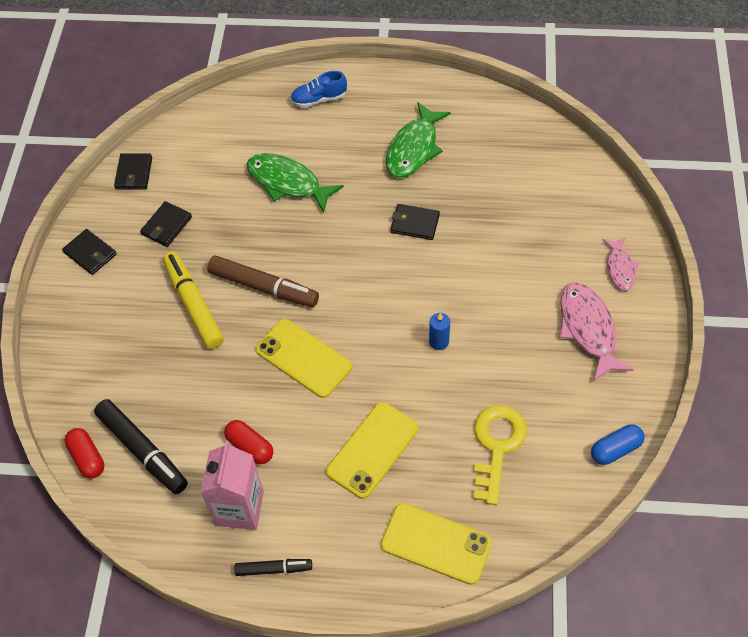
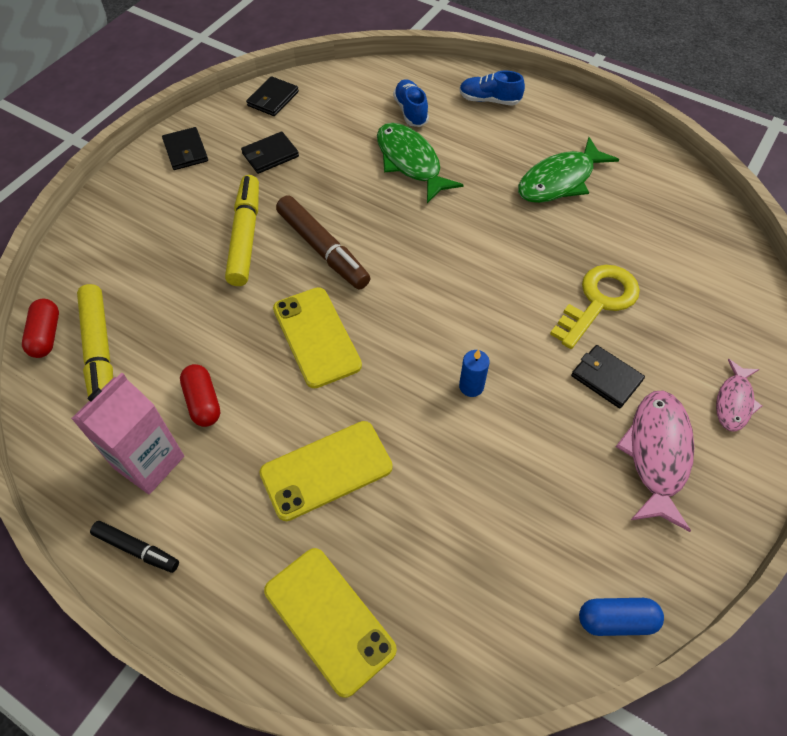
camera: 25 degrees right, 0 degrees up
black marker [94,399,188,494] -> yellow marker [77,284,113,397]
black wallet [390,204,440,240] -> black wallet moved to [571,345,645,408]
yellow key [473,405,527,505] -> yellow key moved to [550,265,640,349]
none -> blue shoe [393,79,429,127]

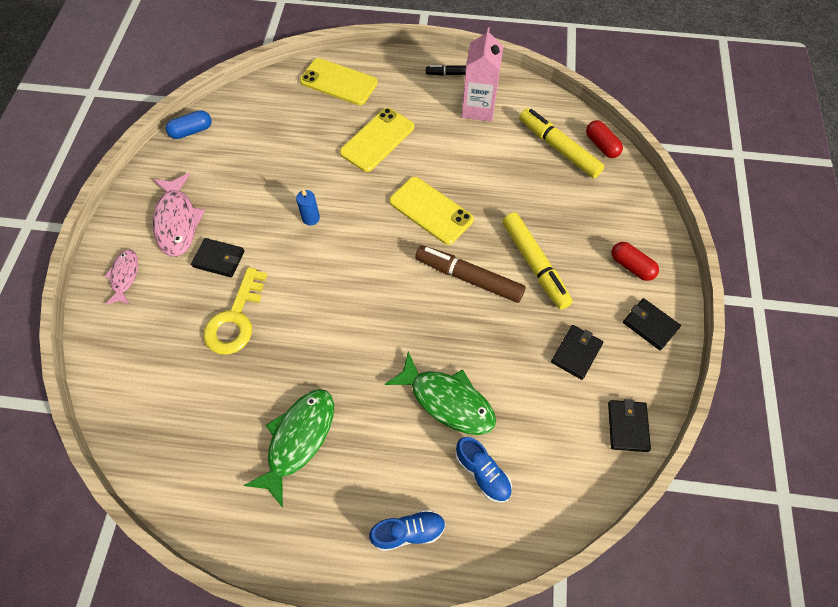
camera: 155 degrees right, 5 degrees up
red capsule [180,364,220,427] -> red capsule moved to [611,242,659,281]

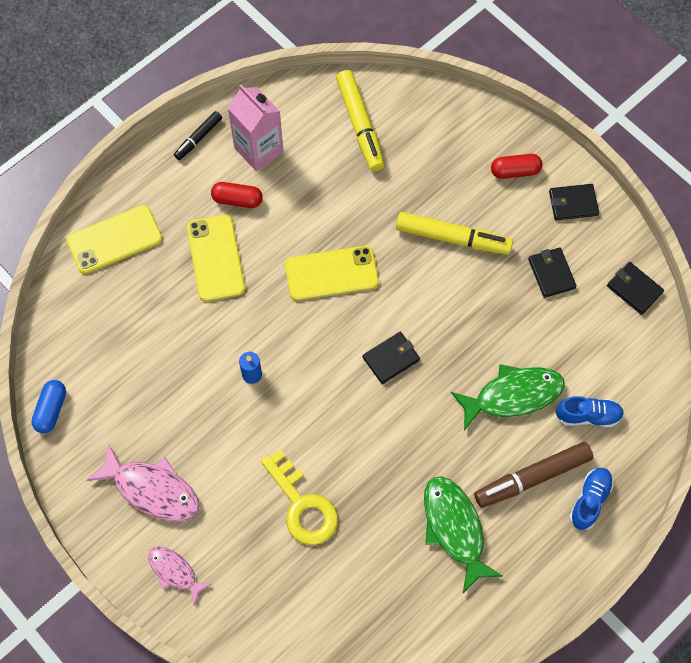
camera: 50 degrees left, 5 degrees up
black wallet [191,238,245,277] -> black wallet moved to [363,332,420,384]
brown marker [415,245,526,303] -> brown marker moved to [474,442,593,508]
yellow marker [519,108,605,178] -> yellow marker turned 105 degrees counterclockwise [336,70,385,171]
red capsule [586,120,623,158] -> red capsule moved to [211,182,263,208]

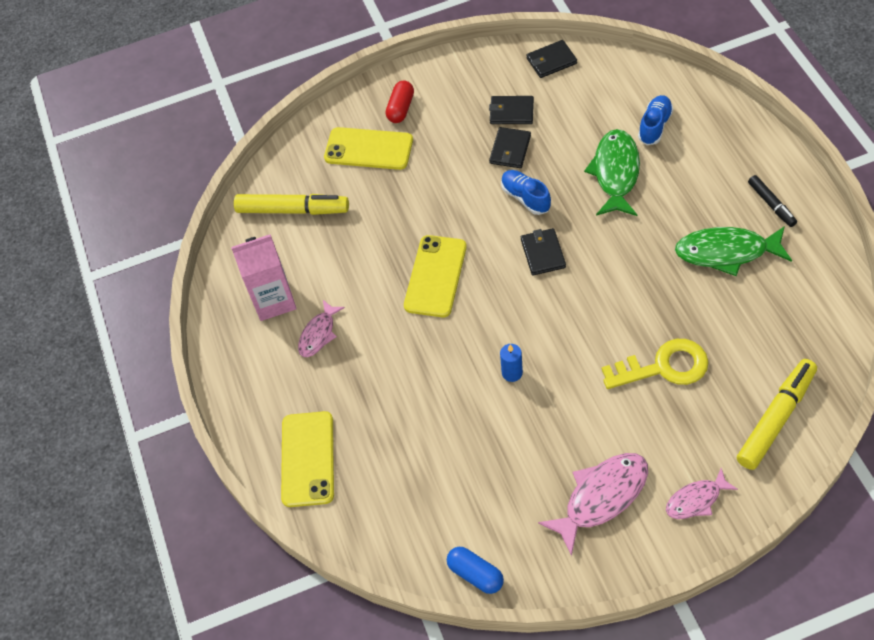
camera: 60 degrees left, 10 degrees down
black marker [174,111,222,160] -> black marker moved to [748,175,797,227]
yellow phone [187,215,245,302] -> yellow phone moved to [324,127,413,170]
red capsule [211,182,263,208] -> pink fish [298,300,345,357]
yellow marker [396,212,513,255] -> yellow marker moved to [737,359,817,470]
brown marker [474,442,593,508] -> none
black wallet [549,184,599,220] -> black wallet moved to [489,127,531,168]
blue shoe [569,468,614,530] -> blue shoe moved to [501,170,551,215]

